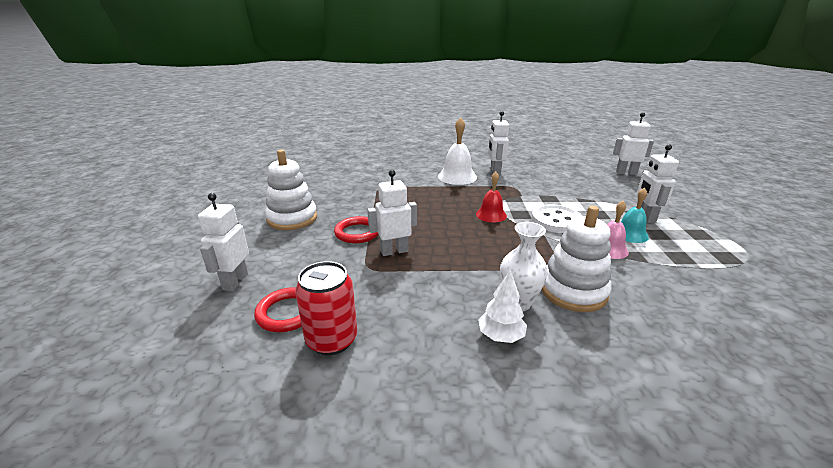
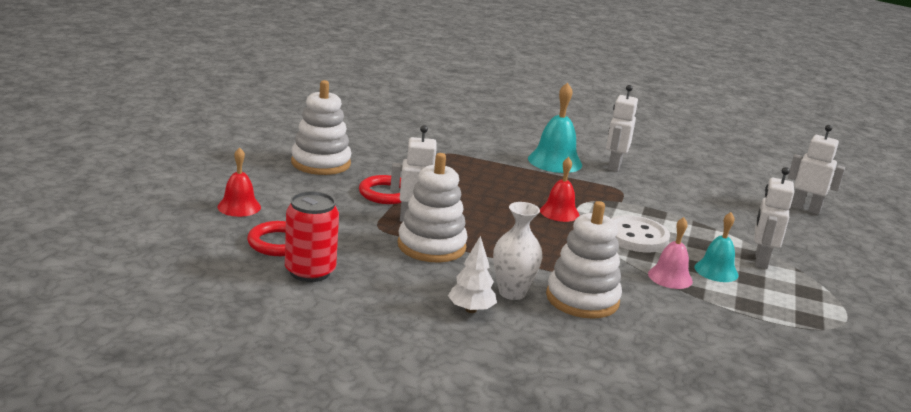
camera: 15 degrees right, 5 degrees down
white robot [198,193,249,291] -> red bell [217,147,261,217]
white bell [438,117,477,185] -> turquoise bell [528,82,582,173]
none -> white stacking toy [398,153,468,262]

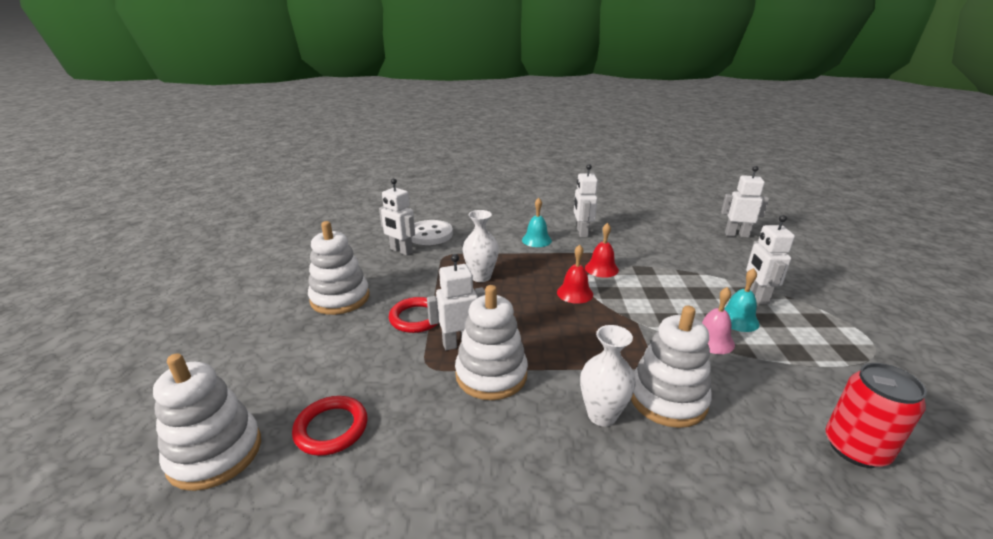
camera: 15 degrees left, 5 degrees up
red bell [217,147,261,217] -> red bell moved to [585,223,619,278]
red can [285,191,339,282] -> red can moved to [826,363,927,468]
white tree [448,236,497,313] -> none
turquoise bell [528,82,582,173] -> turquoise bell [522,198,552,247], size x0.65
white button [611,215,670,252] -> white button moved to [411,220,453,245]
none -> white stacking toy [153,353,261,491]
none -> white robot [379,178,415,256]
none -> white vase [463,210,499,282]

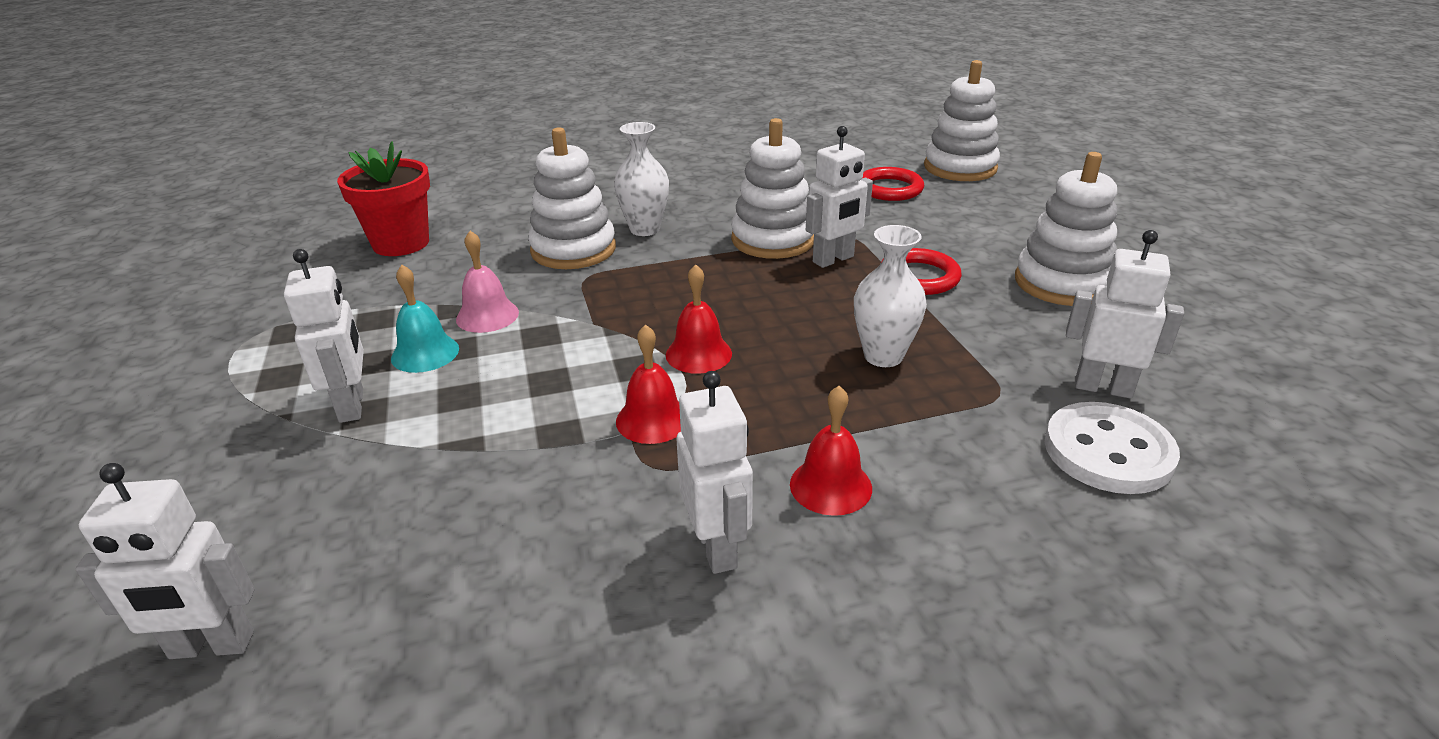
camera: 165 degrees right, 5 degrees up
turquoise bell [522,198,552,247] -> red bell [790,386,872,516]
red can [826,363,927,468] -> red flower pot [337,141,430,256]

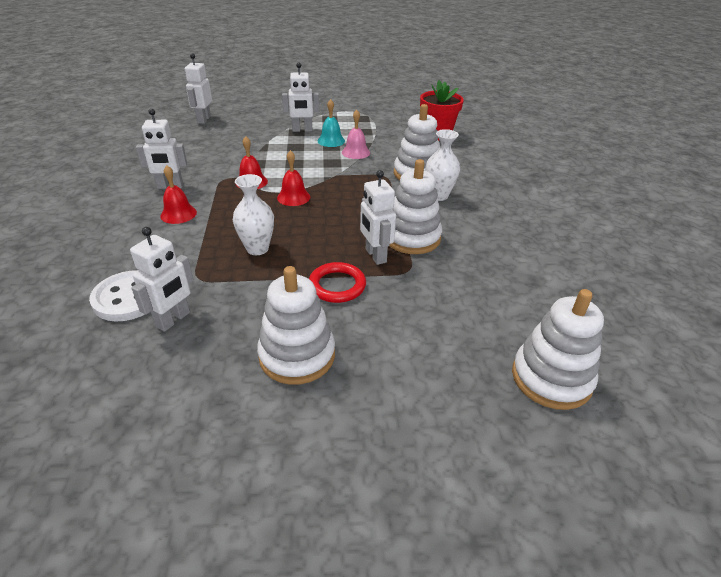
camera: 100 degrees right, 5 degrees up
red ring [863,167,924,201] -> none

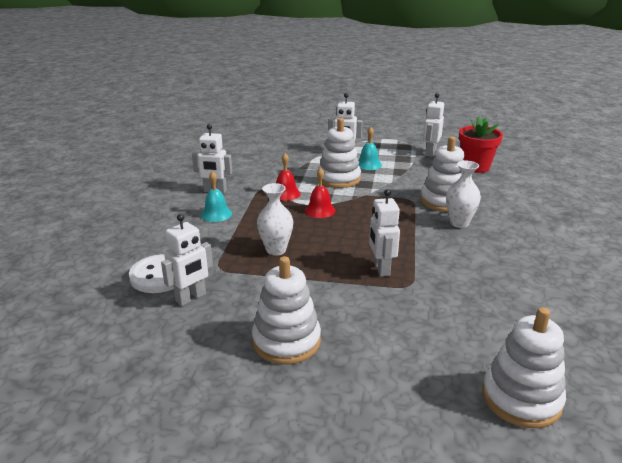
camera: 15 degrees right, 10 degrees down
red bell [160,165,197,224] -> turquoise bell [201,171,232,222]
white robot [185,53,212,124] -> white robot moved to [423,93,444,157]
red ring [309,262,366,303] -> none
pink bell [342,110,370,159] -> none
white stacking toy [389,159,442,254] -> white stacking toy moved to [318,118,361,188]

